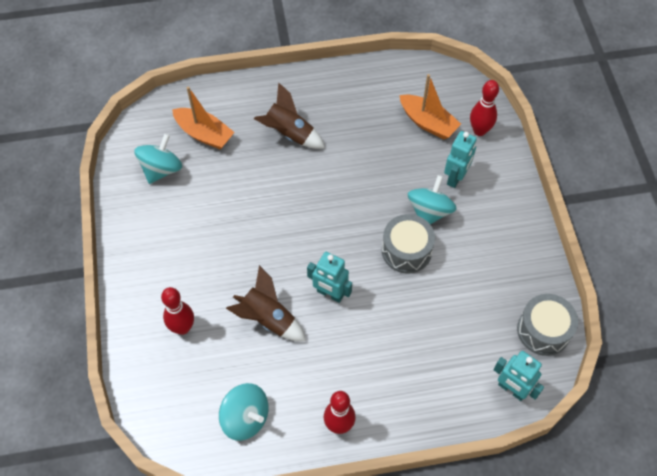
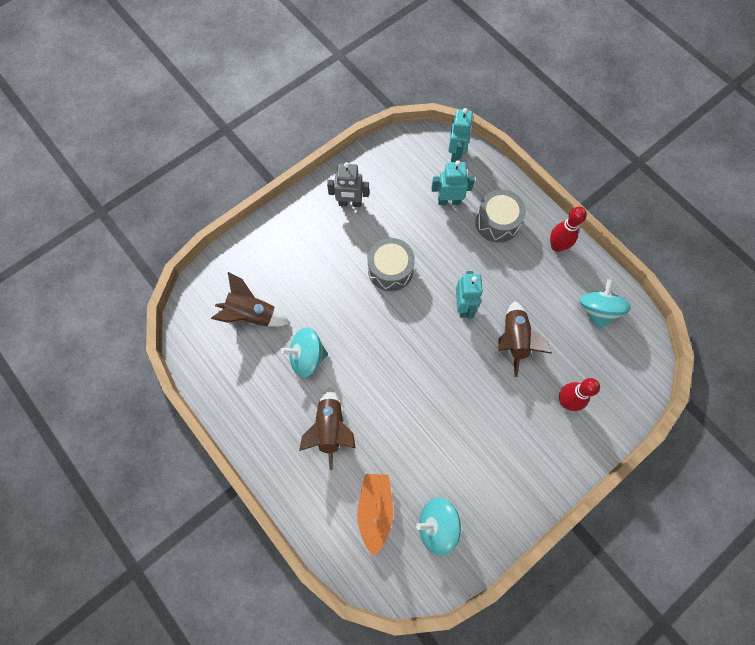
camera: 120 degrees left, 10 degrees up
orange boat [399,74,461,139] -> brown rocket [211,272,290,327]
turquoise spinning top [408,175,457,224] -> turquoise spinning top moved to [281,327,328,377]
turquoise robot [444,131,477,188] -> turquoise robot moved to [431,160,475,205]
red bowling pin [470,80,499,136] -> none
grey drum [517,294,578,356] -> grey drum moved to [475,189,526,243]
none -> grey robot [327,162,369,207]

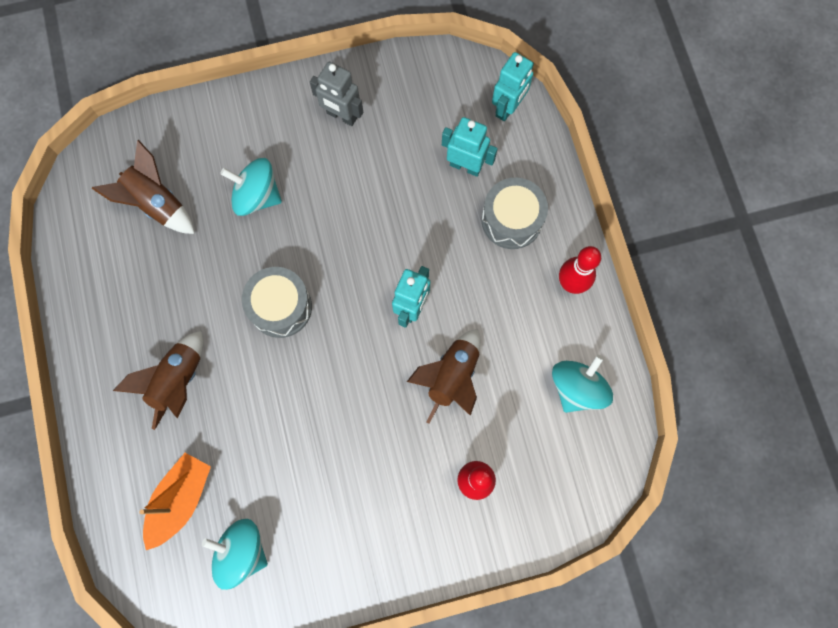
camera: 25 degrees right, 5 degrees up
turquoise spinning top [281,327,328,377] -> turquoise spinning top moved to [220,158,282,216]
grey drum [367,238,415,291] -> grey drum moved to [242,267,312,338]

